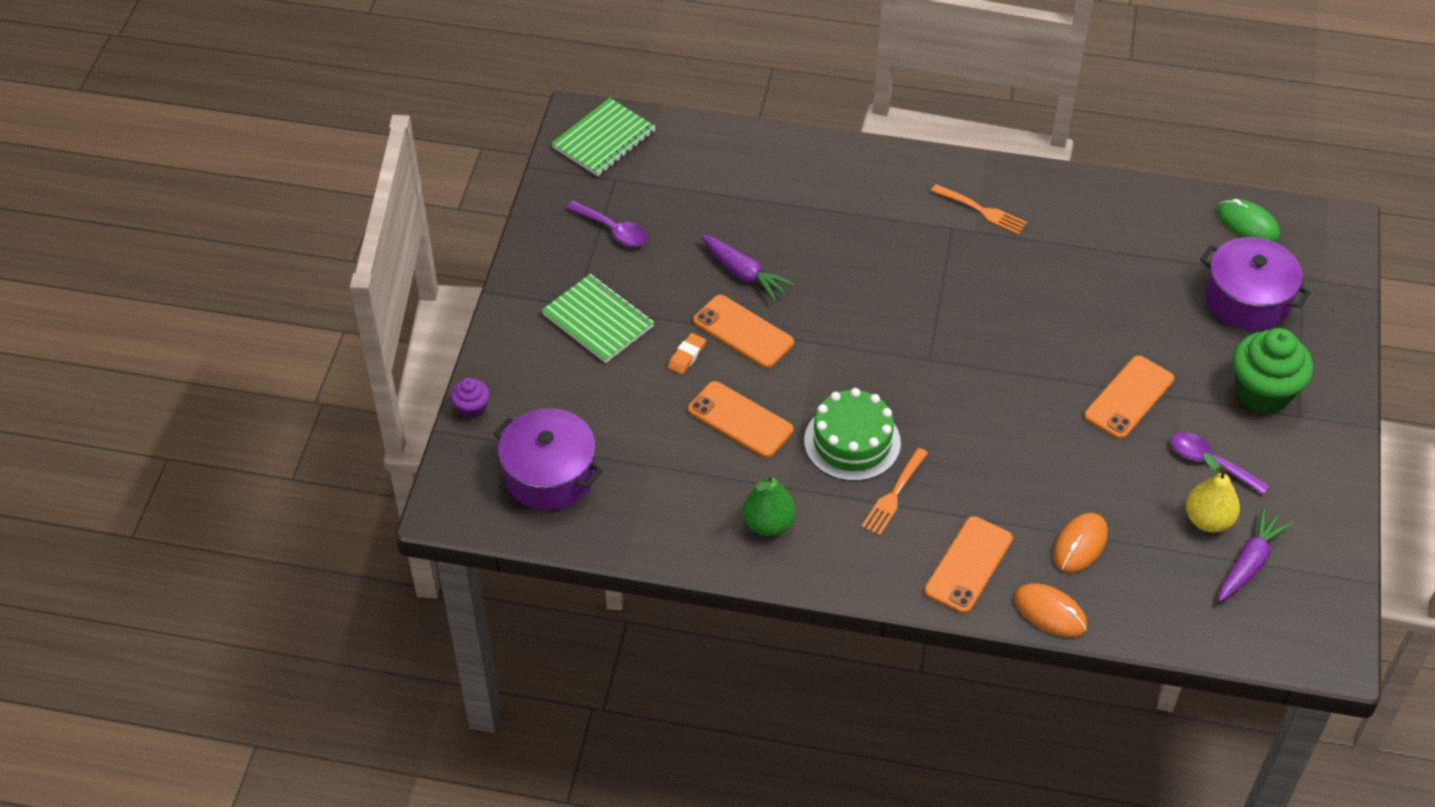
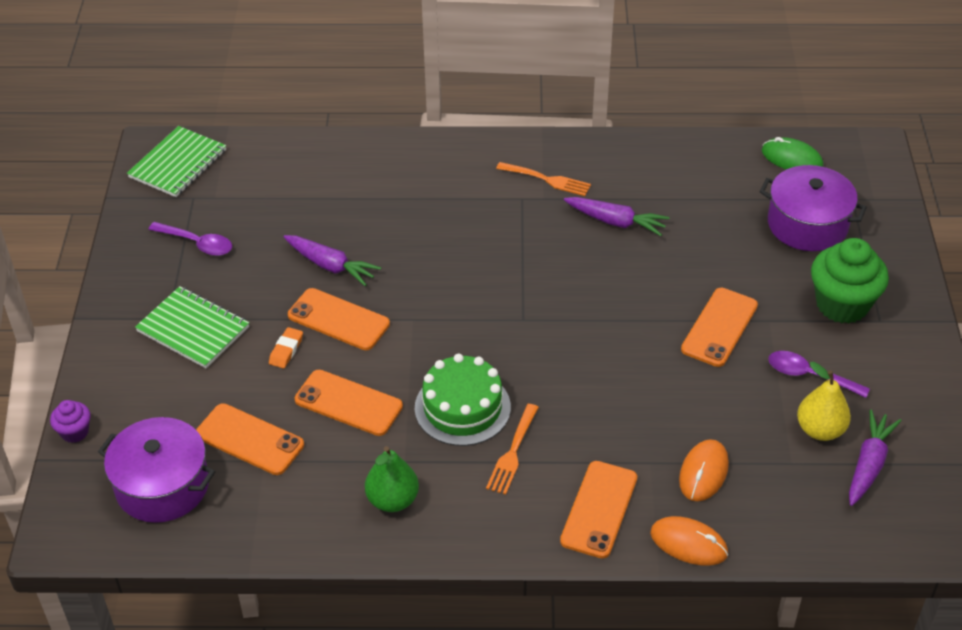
camera: 10 degrees left, 5 degrees down
none -> orange phone [196,403,304,475]
none -> purple carrot [564,197,670,236]

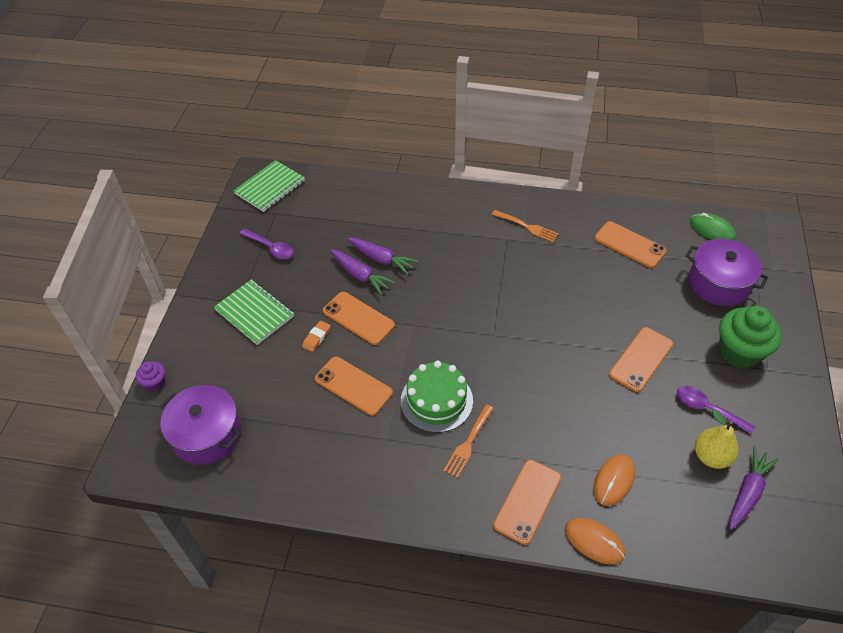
camera: 10 degrees right, 5 degrees up
orange phone [196,403,304,475] -> orange phone moved to [595,221,667,268]
green pear [365,446,419,512] -> none
purple carrot [564,197,670,236] -> purple carrot moved to [348,238,419,275]

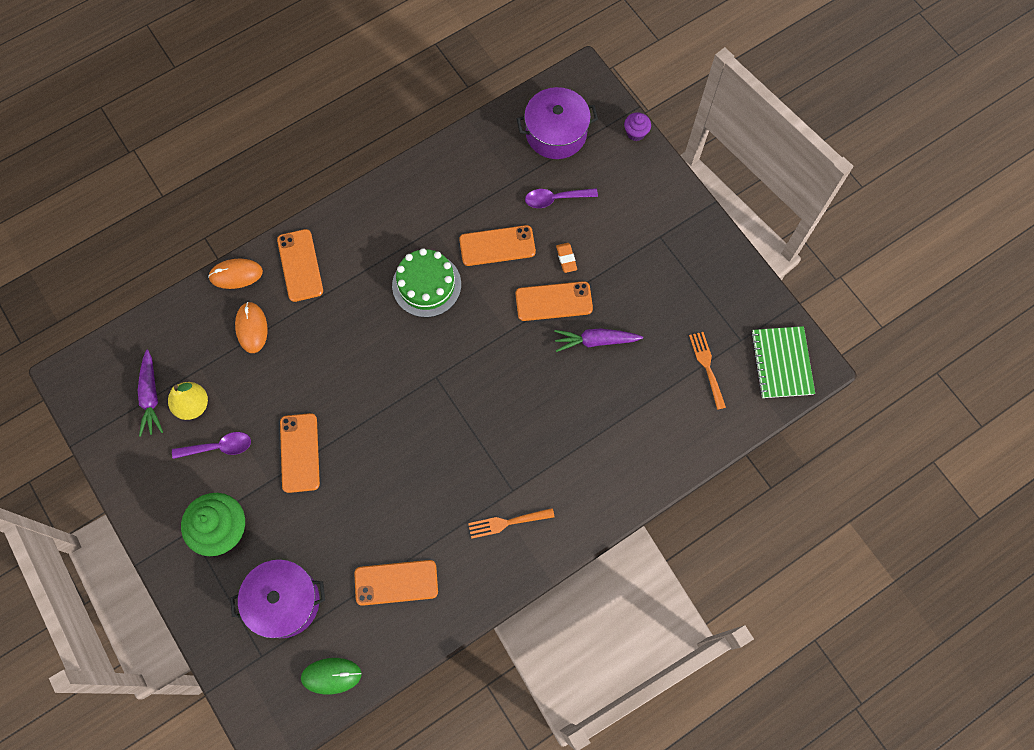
camera: 135 degrees right, 20 degrees up
green notebook [214,280,294,345] -> none
purple spoon [240,229,294,259] -> purple spoon moved to [525,188,598,208]
purple carrot [348,238,419,275] -> none
orange fork [443,404,494,478] -> orange fork moved to [689,332,726,410]

